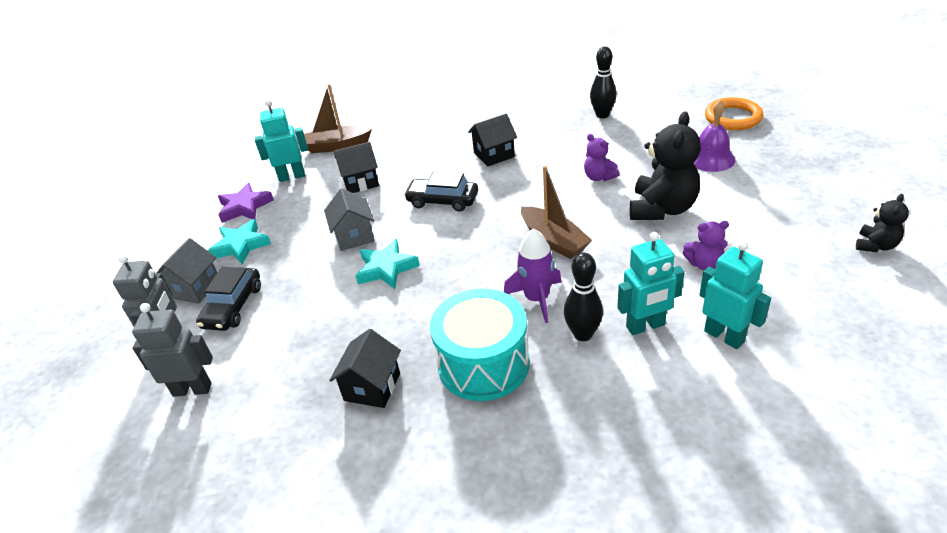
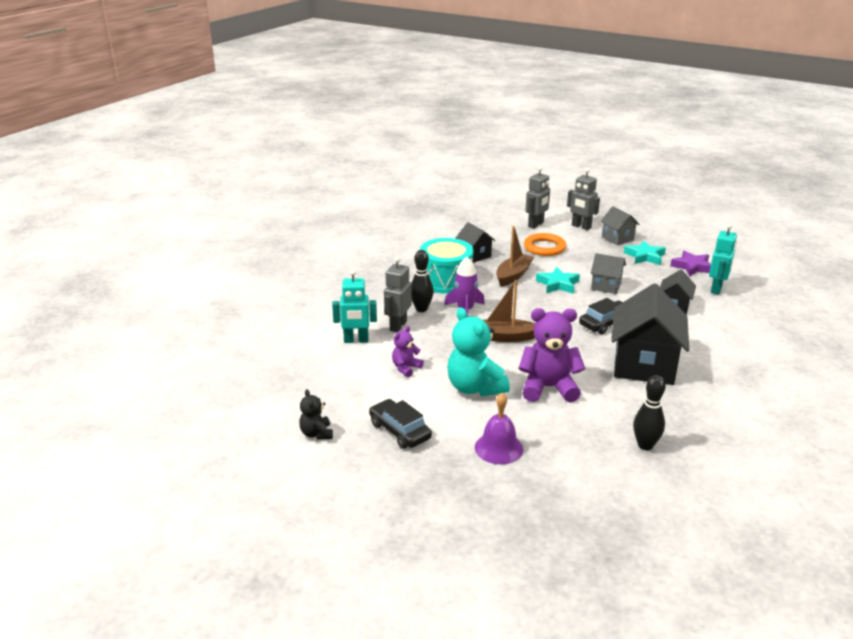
camera: 125 degrees right, 10 degrees down
black car [196,267,261,331] -> black car moved to [369,399,432,449]
brown boat [304,84,372,153] -> brown boat moved to [496,226,534,286]
black house [468,113,517,167] -> black house [611,284,689,385], size x1.93
purple teddy bear [584,134,620,181] -> purple teddy bear [518,308,586,402], size x1.91
turquoise robot [617,232,684,335] -> grey robot [384,257,412,332]
black teddy bear [630,111,701,220] -> turquoise teddy bear [447,307,510,396]
orange ring [705,97,764,130] -> orange ring moved to [524,233,567,256]

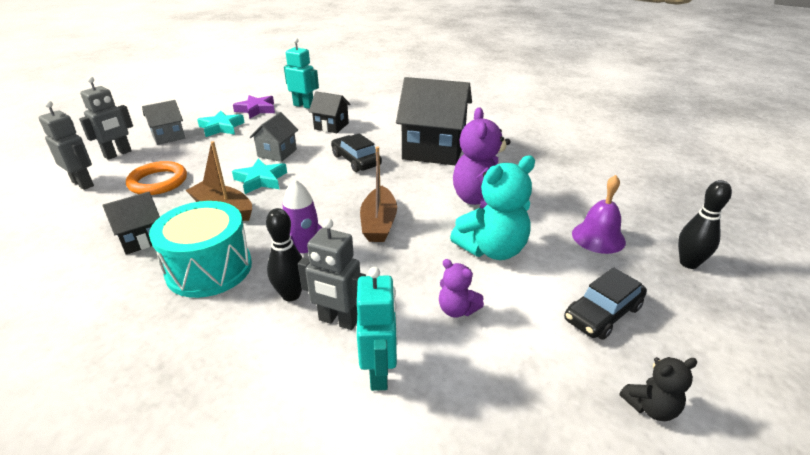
camera: 90 degrees left, 5 degrees up
black bowling pin [633,375,666,450] -> black bowling pin moved to [678,180,732,269]

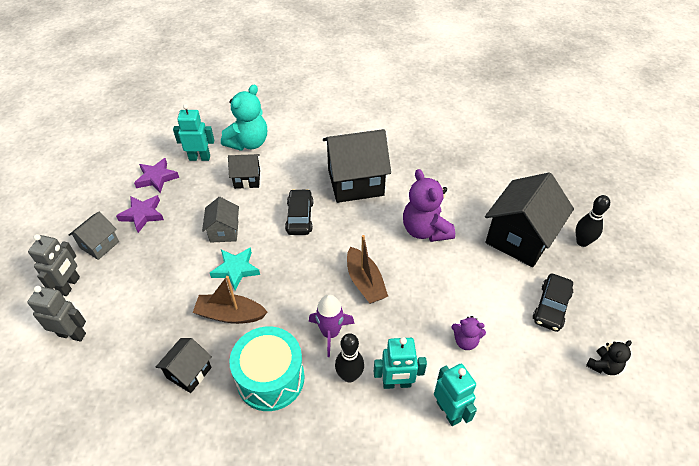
camera: 25 degrees left, 15 degrees up
orange ring [126,161,187,195] -> none
turquoise star [197,111,245,137] -> purple star [116,195,164,233]
grey robot [298,218,366,330] -> turquoise robot [374,337,427,389]
black car [331,133,382,172] -> black car turned 60 degrees clockwise [285,189,314,235]
turquoise teddy bear [450,155,535,260] -> turquoise teddy bear moved to [221,85,267,151]
purple bell [572,175,626,254] -> black house [485,172,574,267]

